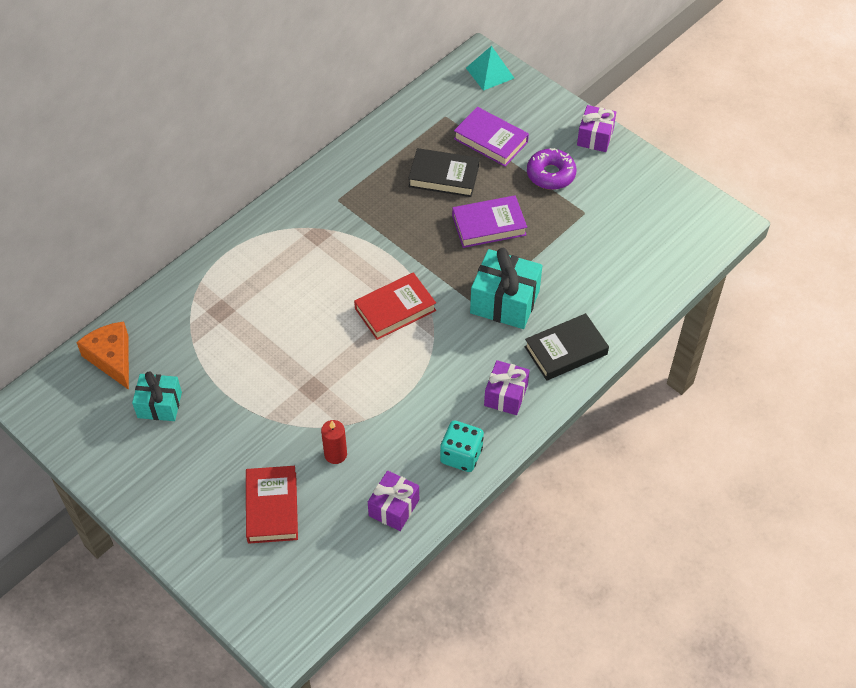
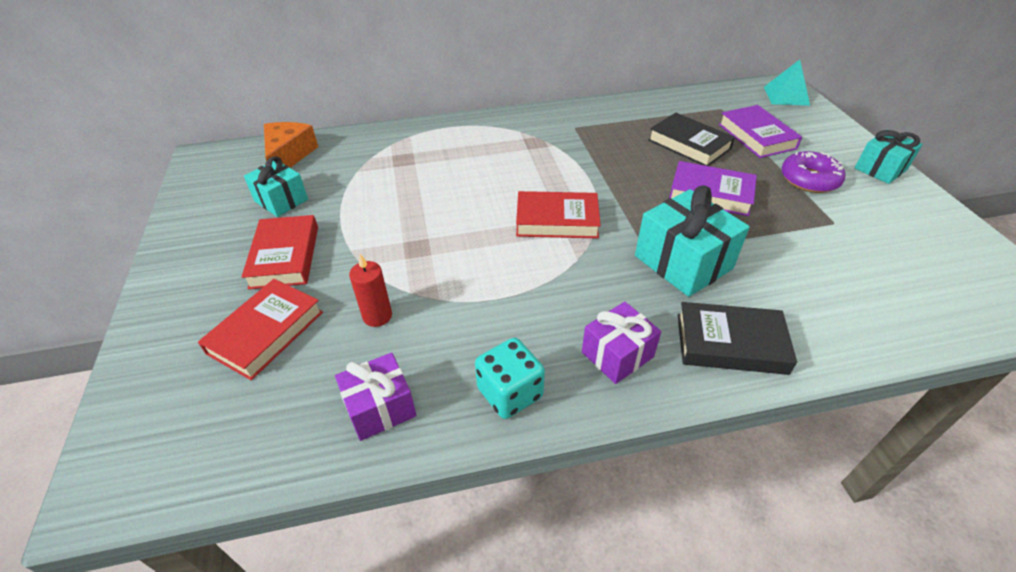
camera: 35 degrees right, 10 degrees down
purple gift [577,105,616,152] -> turquoise gift [855,130,923,184]
none -> red book [242,215,318,290]

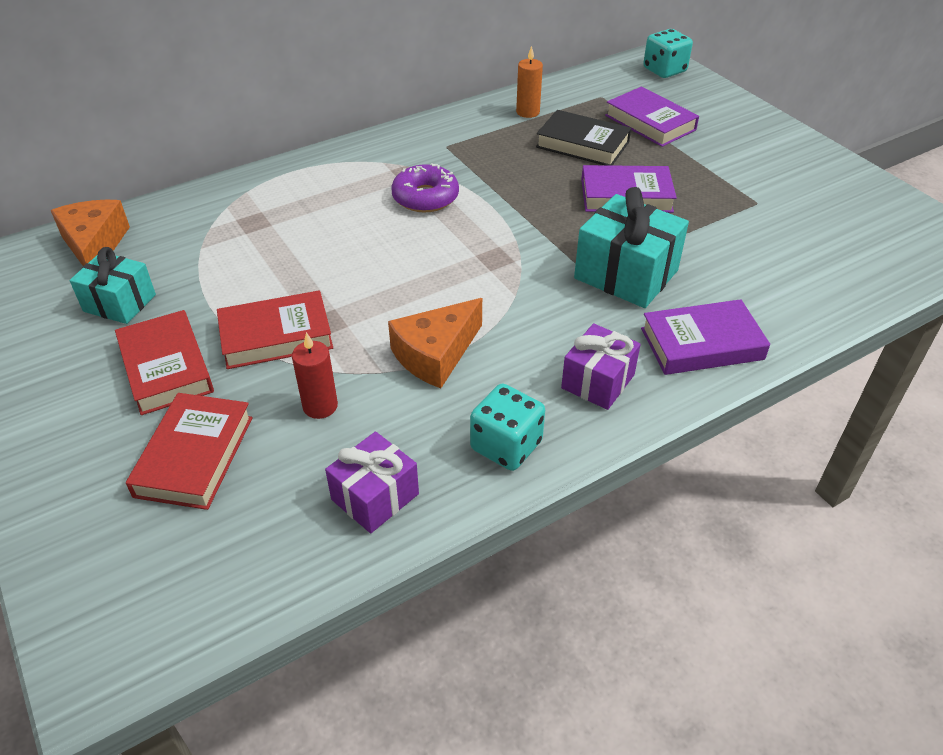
camera: 20 degrees left, 0 degrees up
red book [516,191,601,238] -> red book moved to [217,290,333,369]
black book [678,302,797,375] -> purple book [641,299,770,375]
turquoise pyramid [764,60,810,106] -> turquoise dice [643,29,693,78]
purple donut [781,151,845,193] -> purple donut moved to [391,163,459,212]
turquoise gift [855,130,923,184] -> none
none -> orange cheese [388,298,482,388]
none -> orange candle [516,46,543,118]

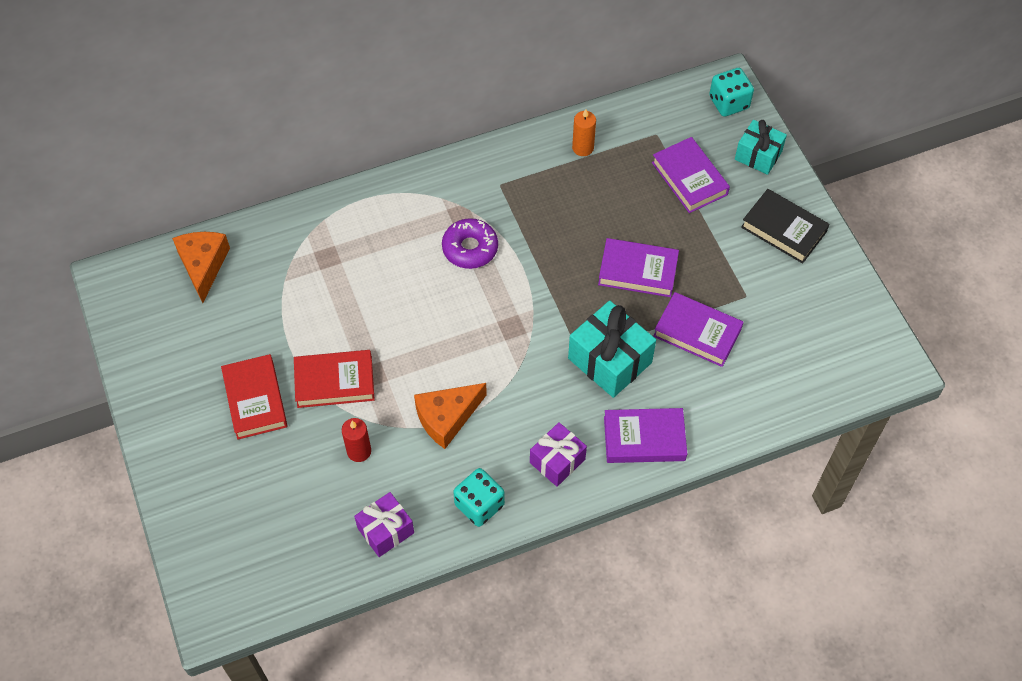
camera: 10 degrees right, 15 degrees up
turquoise gift [70,247,156,324] -> turquoise gift moved to [735,120,787,175]
red book [126,393,253,510] -> none
black book [536,110,631,166] -> black book moved to [741,189,830,264]
none -> purple book [653,292,744,367]

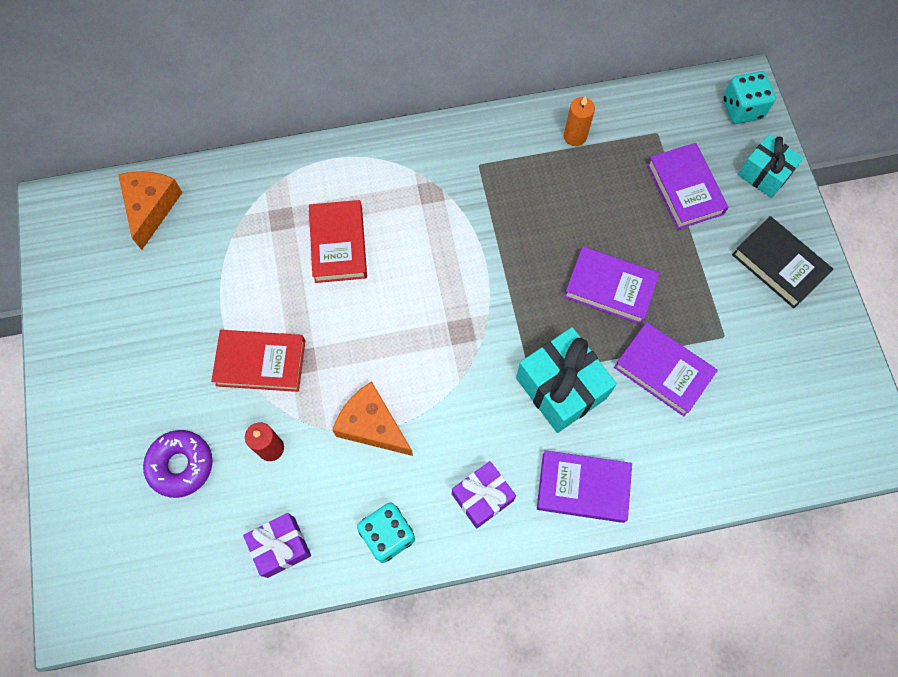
camera: 10 degrees right, 10 degrees up
red book [221,354,288,440] -> red book moved to [309,200,367,283]
orange cheese [414,383,487,449] -> orange cheese turned 60 degrees clockwise [332,381,413,456]
purple donut [442,218,498,269] -> purple donut moved to [143,430,213,498]

